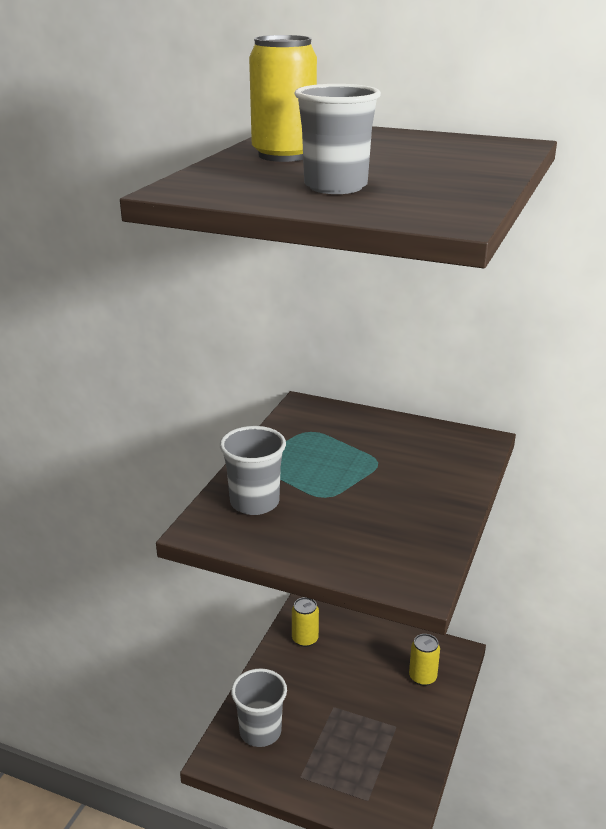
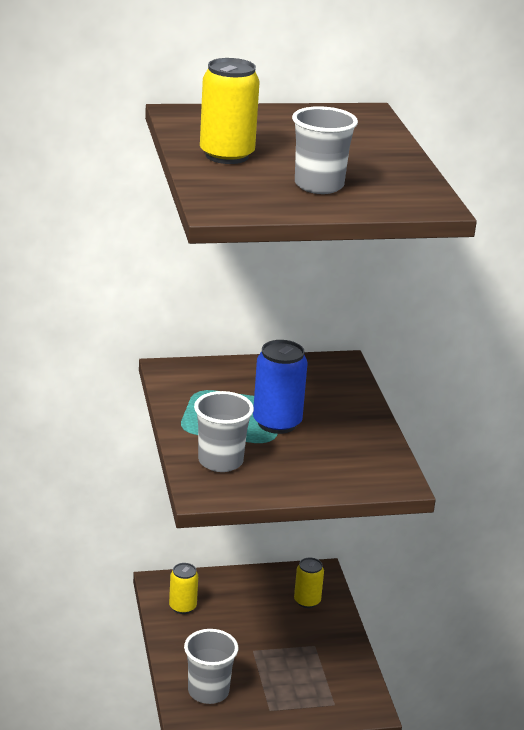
camera: 35 degrees left, 0 degrees up
none -> blue can [253,340,308,434]

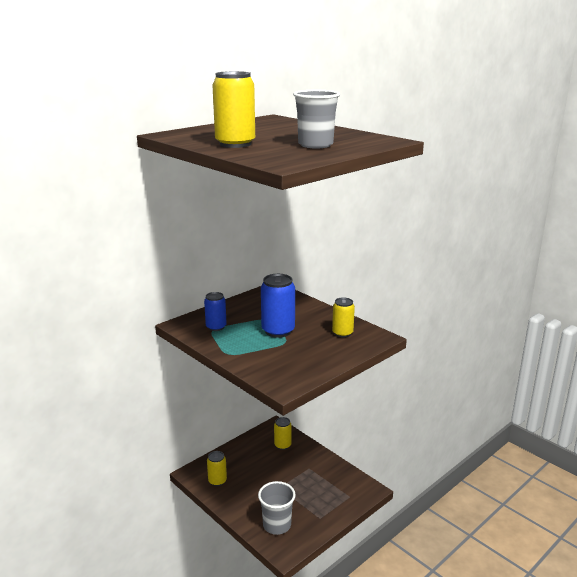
camera: 30 degrees left, 5 degrees down
grey cup [194,391,254,472] -> none
none -> blue can [204,292,227,331]
none -> yellow can [332,297,355,338]

